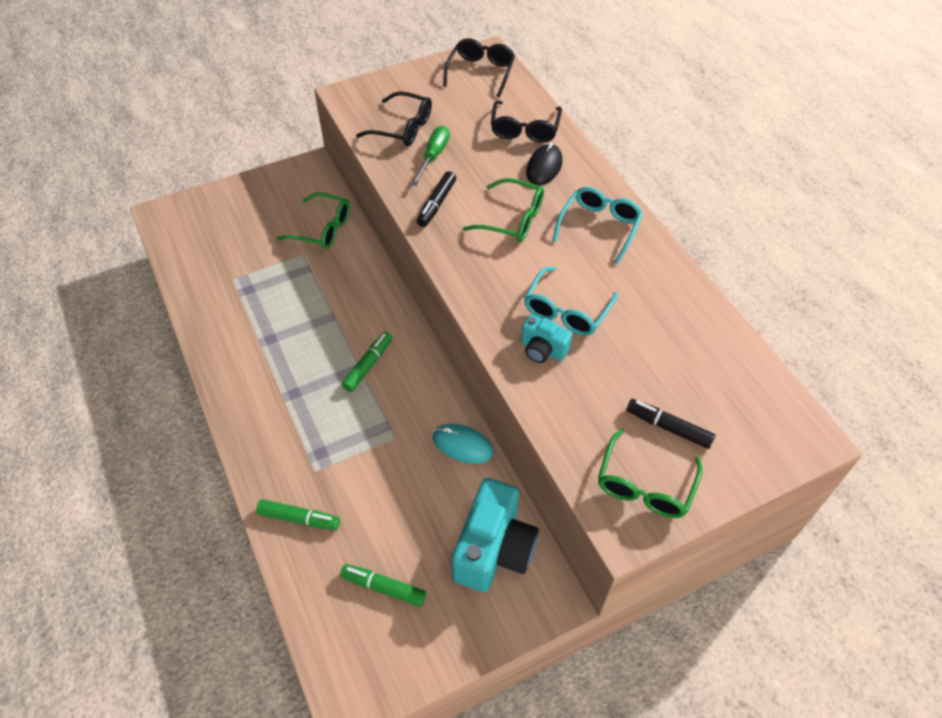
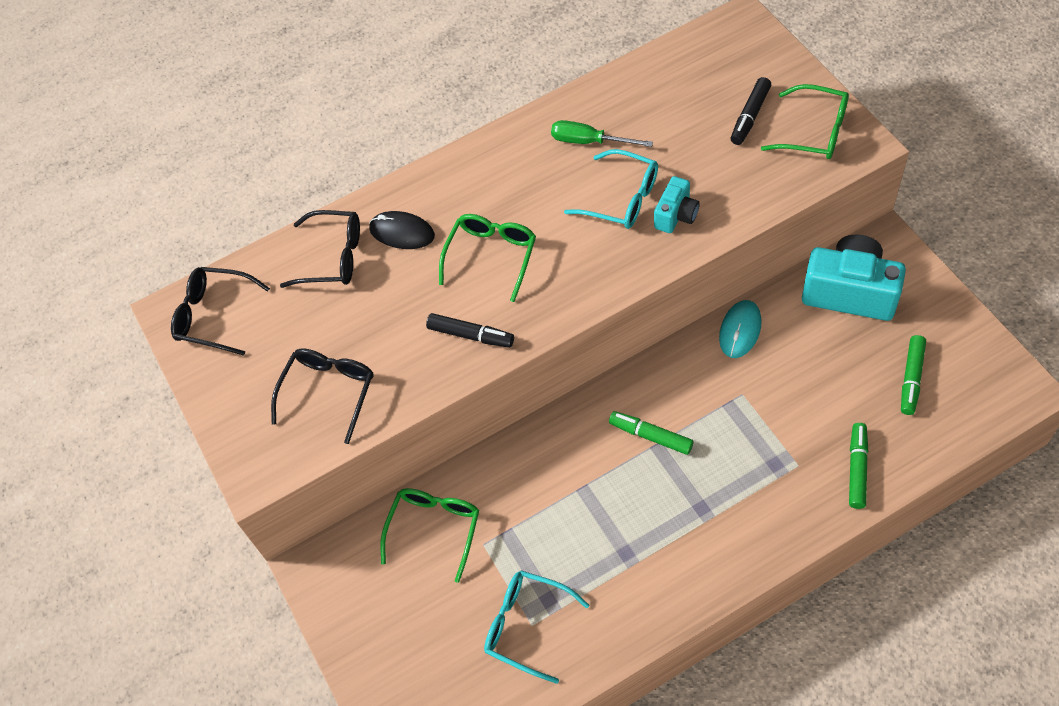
camera: 85 degrees left, 5 degrees up
green screwdriver [411,126,450,186] -> green screwdriver moved to [551,120,653,147]
turquoise glasses [553,187,643,264] -> turquoise glasses moved to [484,570,589,684]

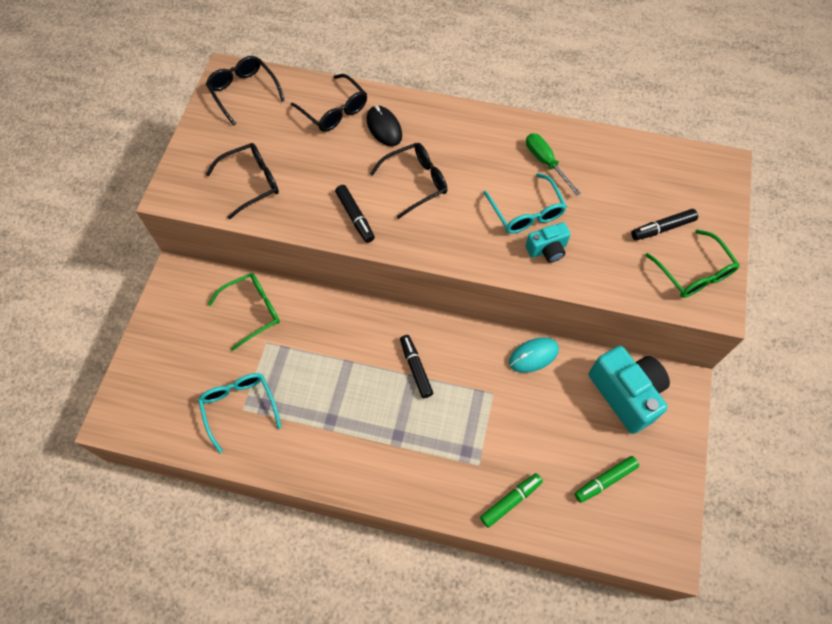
camera: 35 degrees right, 5 degrees up
green glasses [439,214,536,302] -> black glasses [370,143,447,219]
green marker [609,411,694,455] -> black marker [400,335,433,398]

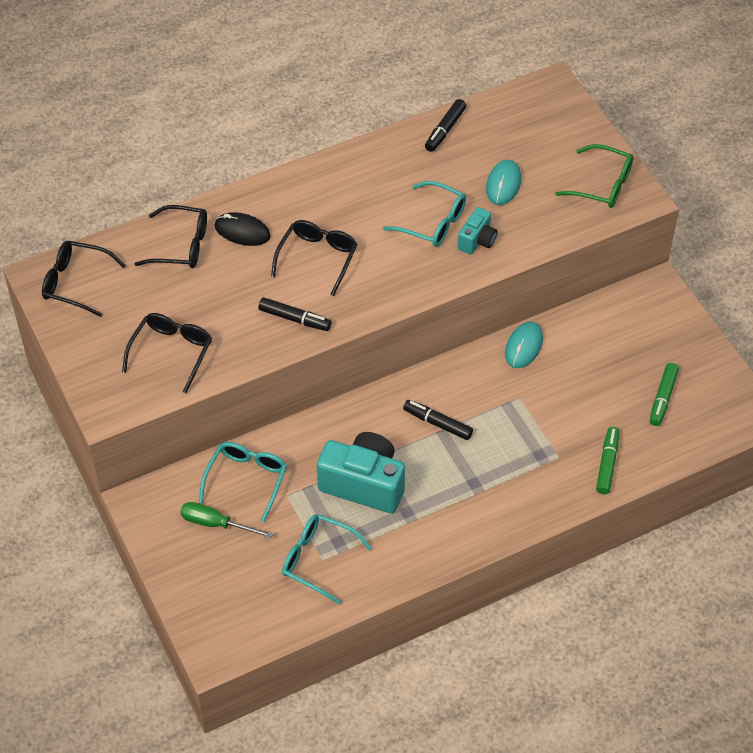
camera: 40 degrees left, 10 degrees down
green glasses [208,273,280,351] -> turquoise glasses [199,442,287,522]
green screwdriver [526,133,581,196] -> green screwdriver moved to [181,502,273,538]
turquoise camera [589,346,670,434] -> turquoise camera moved to [317,432,405,513]
black marker [631,209,698,240] -> black marker moved to [425,99,466,152]
none -> turquoise mouse [486,160,521,205]

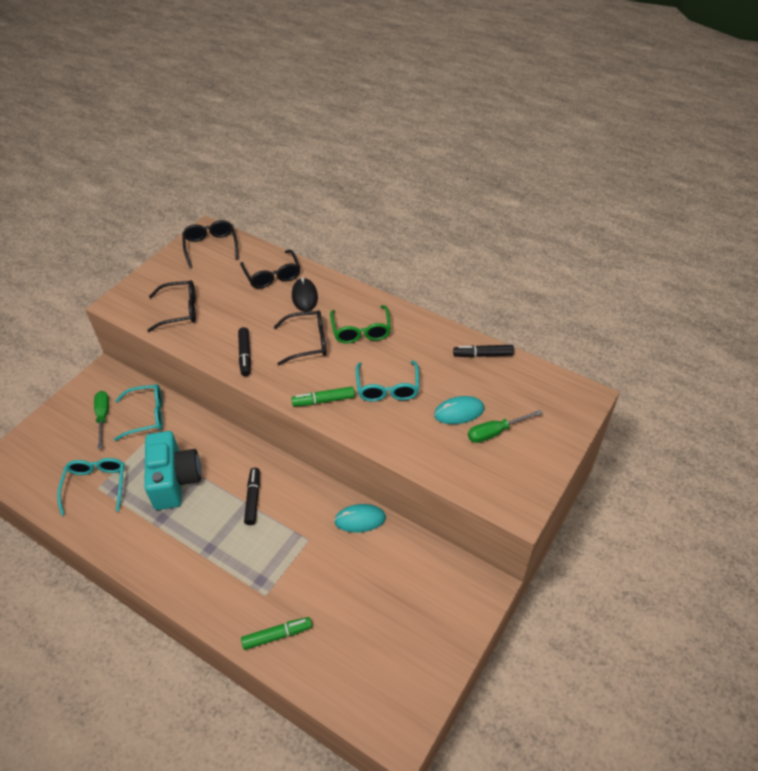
camera: 60 degrees right, 5 degrees down
turquoise camera [458,207,497,254] -> none
green glasses [555,144,633,208] -> green glasses moved to [330,305,391,343]
green marker [650,363,679,426] -> green marker moved to [291,386,355,406]
none -> green screwdriver [468,410,543,443]

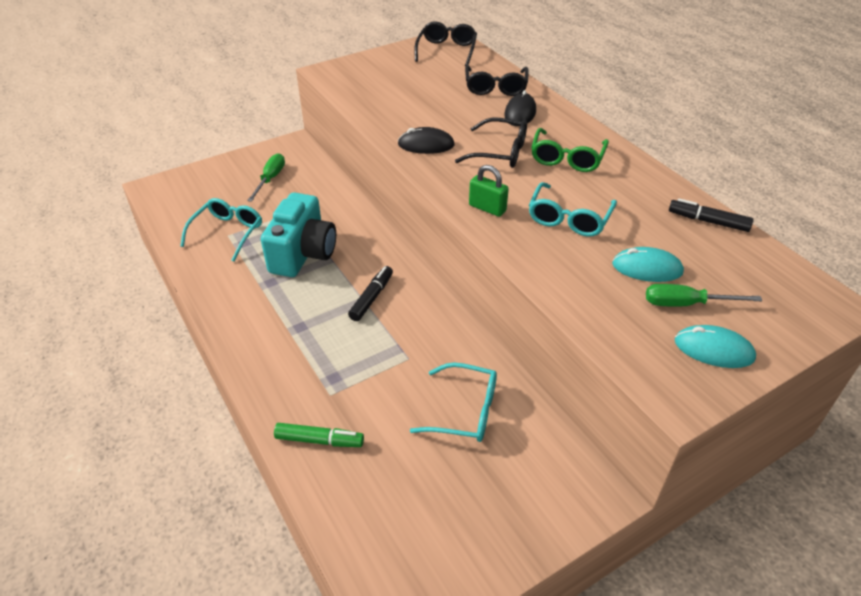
camera: 25 degrees right, 5 degrees down
turquoise glasses [114,384,163,441] -> turquoise glasses moved to [410,362,497,442]
black glasses [147,280,196,332] -> none
black marker [238,327,251,376] -> black mouse [398,127,455,154]
green marker [291,386,355,406] -> green padlock [469,165,509,217]
turquoise mouse [334,504,386,533] -> turquoise mouse moved to [675,325,756,368]

